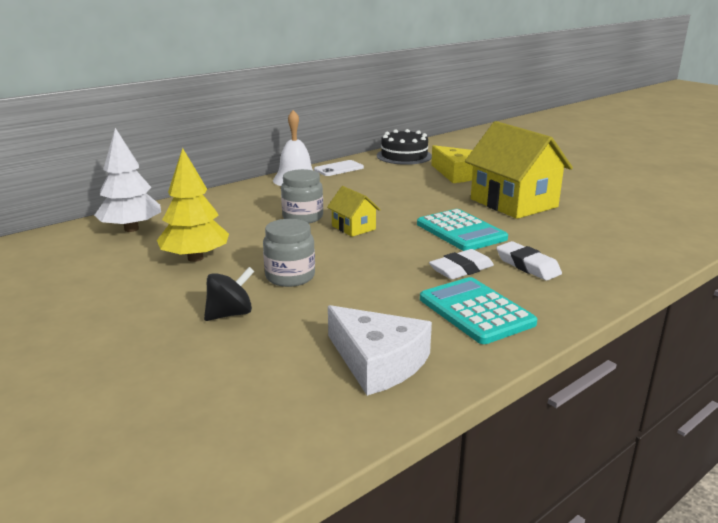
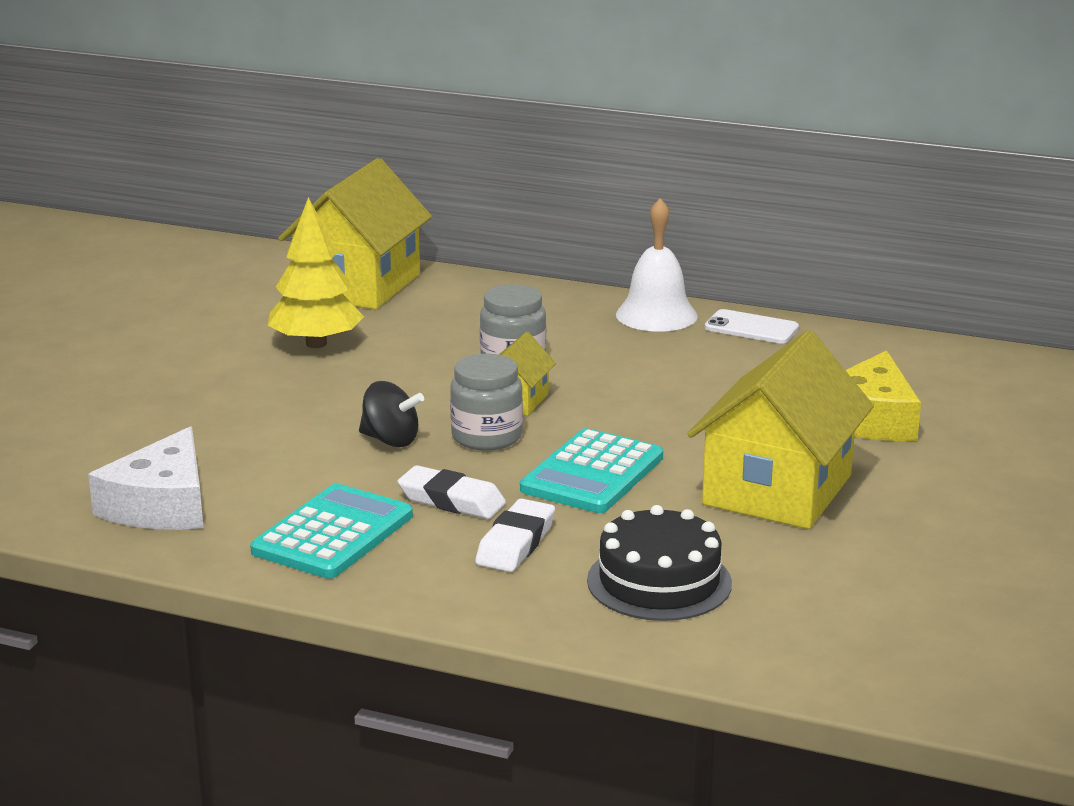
camera: 60 degrees right, 0 degrees up
white tree [94,128,161,232] -> yellow house [278,158,432,309]
black spinning top [204,267,255,321] -> black spinning top moved to [359,381,424,447]
grey jar [263,219,315,287] -> grey jar moved to [450,354,523,451]
black cake [377,129,432,165] -> black cake moved to [587,505,732,621]

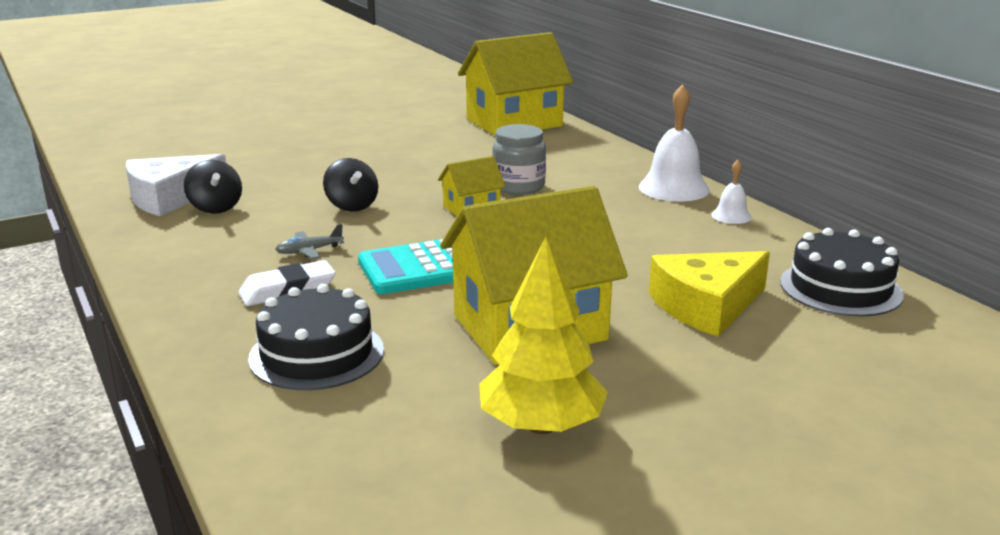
camera: 40 degrees right, 0 degrees up
turquoise calculator [250,484,413,579] -> none
yellow tree [268,197,364,348] -> yellow tree moved to [479,237,608,434]
white eraser [397,465,506,519] -> grey plane [275,224,344,259]
grey jar [450,354,523,451] -> none
white phone [704,309,799,344] -> white bell [712,160,752,224]
none -> black spinning top [184,160,242,214]
none -> black cake [780,228,904,316]

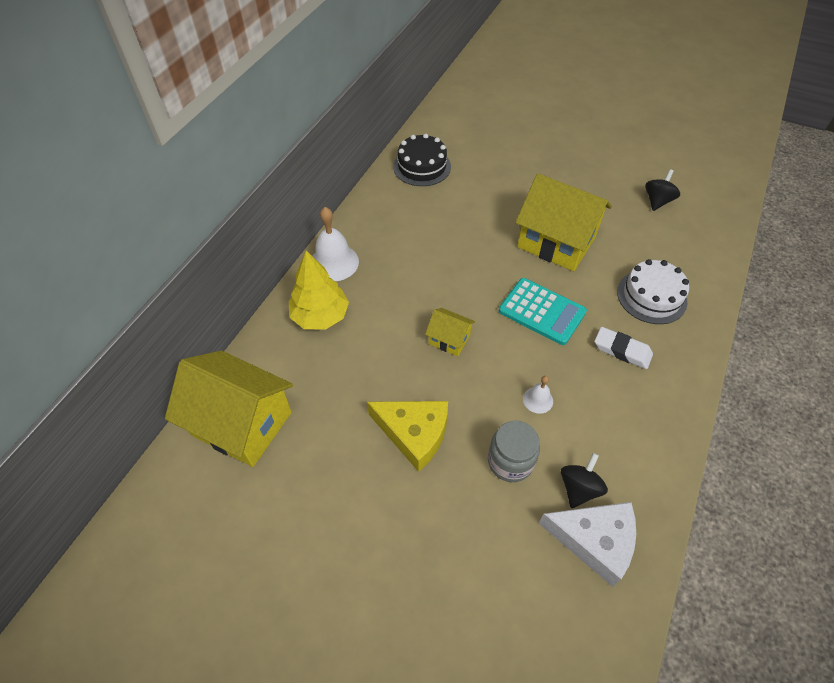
camera: 125 degrees left, 30 degrees up
black cake [248,284,384,390] -> white cake [617,259,689,324]
grey plane [275,224,344,259] -> none
black spinning top [323,158,378,212] -> black spinning top moved to [645,169,680,211]
yellow tree [479,237,608,434] -> yellow tree moved to [289,250,349,330]
grey jar [492,124,546,195] -> grey jar moved to [488,421,540,482]
yellow cheese [649,251,770,337] -> yellow cheese moved to [367,401,448,472]
white bell [712,160,752,224] -> white bell moved to [523,376,553,414]

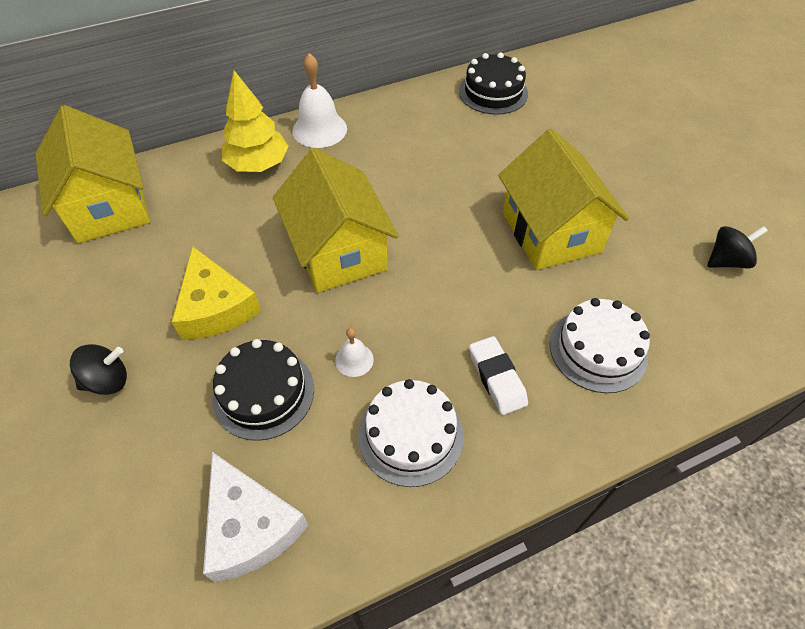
camera: 40 degrees right, 0 degrees up
yellow house [425,308,475,356] -> yellow house [273,148,399,293], size x2.11
grey jar [488,421,540,482] -> black cake [212,339,314,441]
turquoise calculator [499,278,587,345] -> none
black spinning top [561,453,608,508] -> black spinning top moved to [70,344,127,395]
none -> white cake [358,379,464,487]

